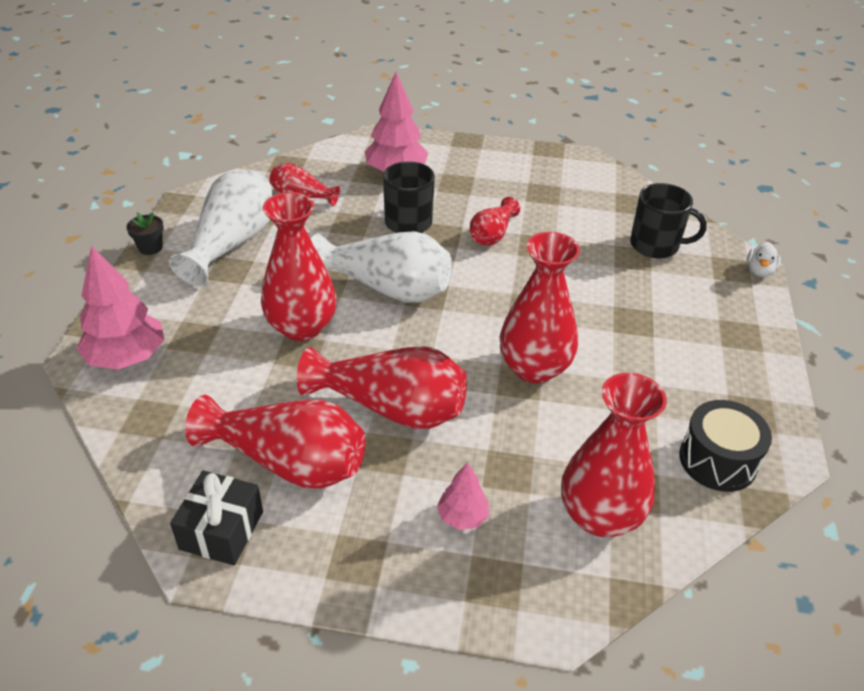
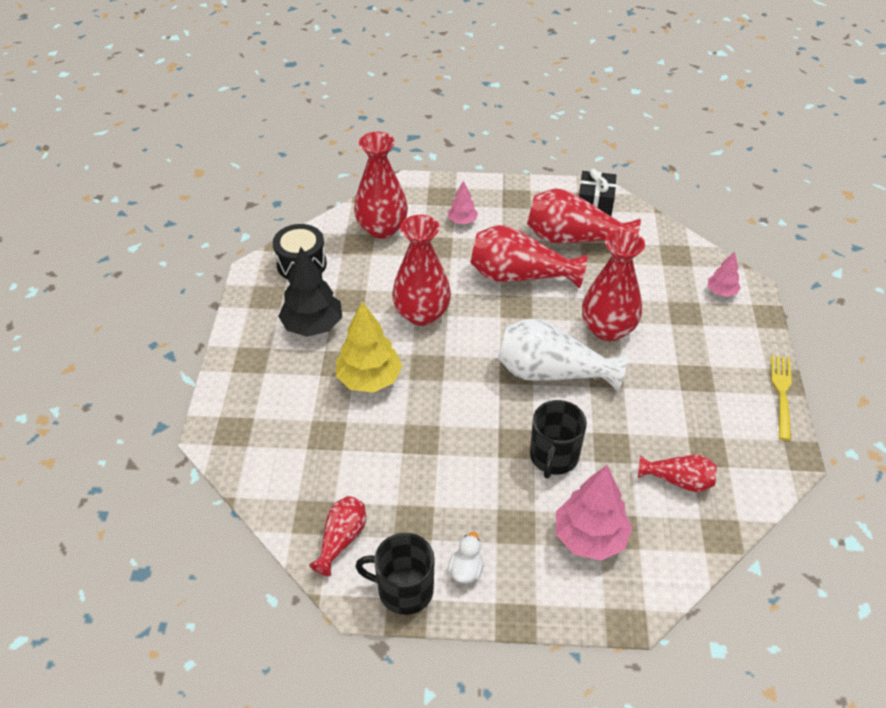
camera: 175 degrees right, 5 degrees up
pink tree [76,245,164,370] -> pink tree [708,251,741,297], size x0.54
black flower pot [126,212,164,255] -> yellow fork [771,355,792,441]
white vase [169,170,272,287] -> none
red vase [470,197,520,246] -> red vase moved to [309,496,366,577]
black mug [630,183,707,258] -> black mug moved to [355,533,435,615]
white duck [747,242,781,277] -> white duck moved to [448,532,484,583]
none -> black tree [278,247,342,337]
none -> yellow tree [336,301,402,393]

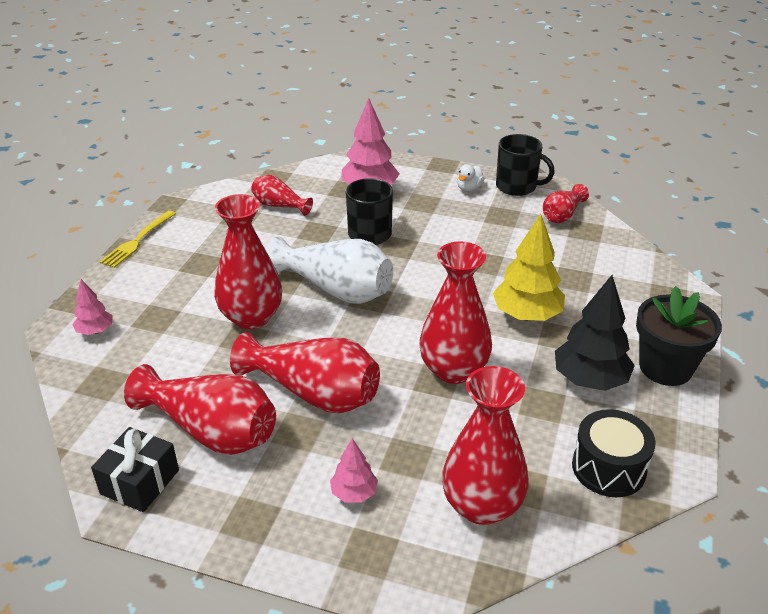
camera: 165 degrees left, 10 degrees down
none -> black flower pot [636,286,722,386]

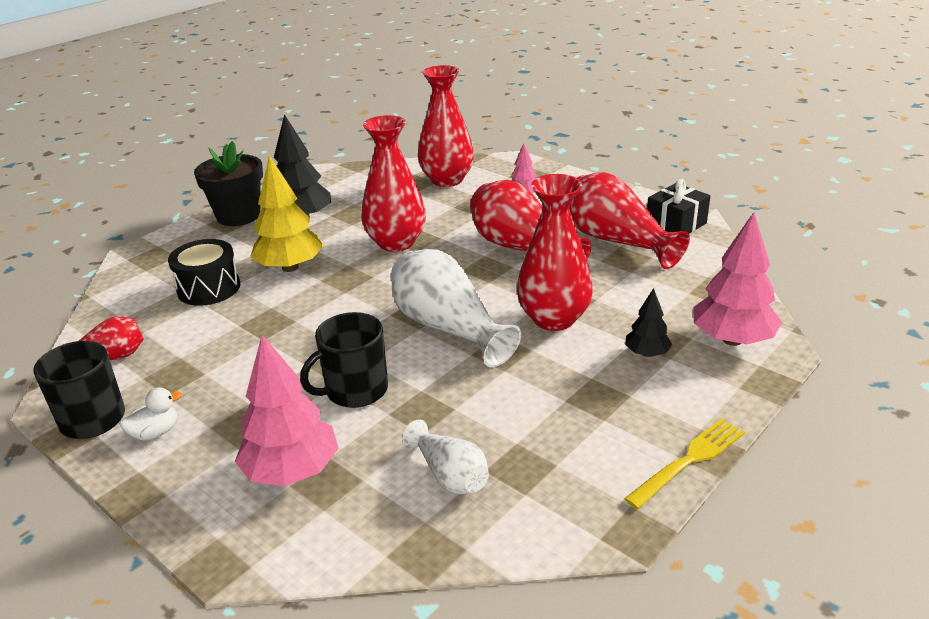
camera: 155 degrees left, 5 degrees down
pink tree [72,279,113,335] -> pink tree [693,212,782,346], size x1.87
red vase [251,175,313,216] -> white vase [402,420,489,494]
black drum [572,409,656,497] -> black drum moved to [168,239,240,306]
none -> black tree [625,288,672,357]

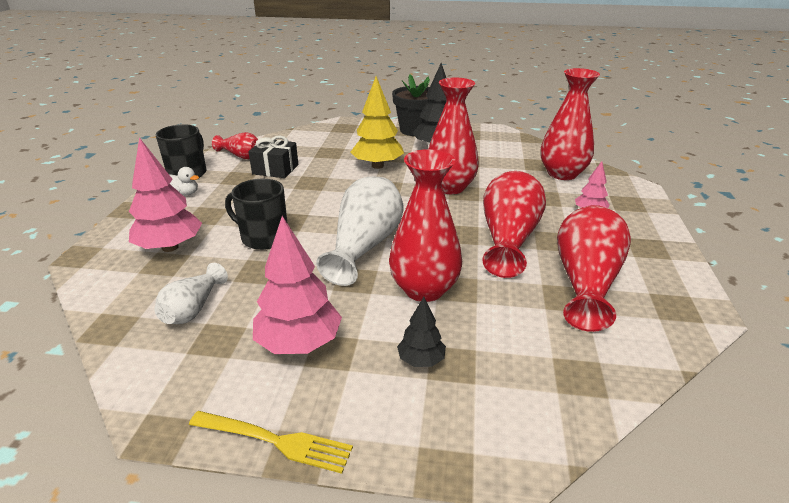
camera: 55 degrees right, 0 degrees up
black drum [168,239,240,306] -> none
black gift [647,179,710,233] -> black gift moved to [248,136,298,178]
pink tree [693,212,782,346] -> pink tree moved to [253,216,342,354]

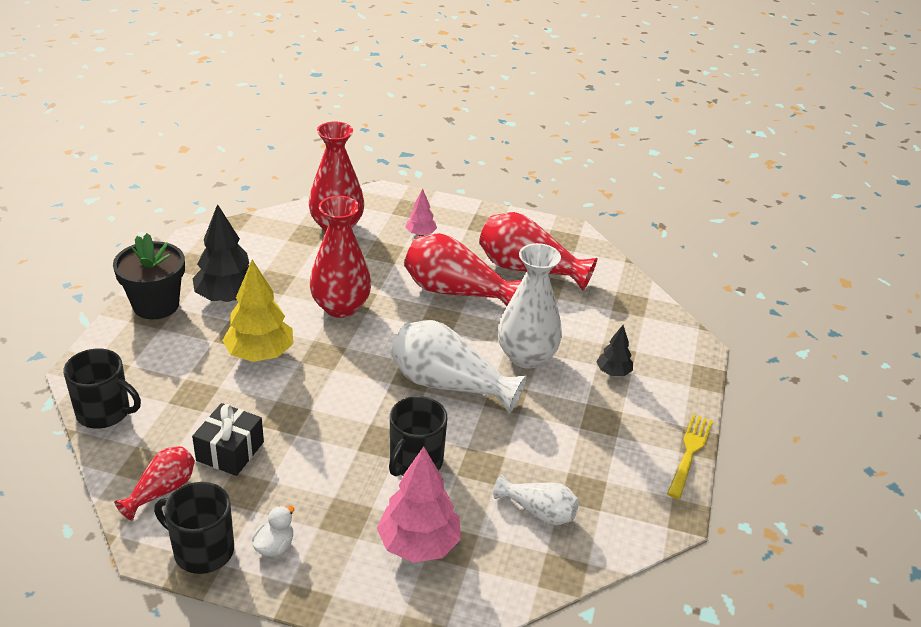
camera: 85 degrees left, 5 degrees up
pink tree [253,216,342,354] -> none
red vase [389,149,462,302] -> white vase [498,243,562,369]
none -> black mug [63,348,141,429]

